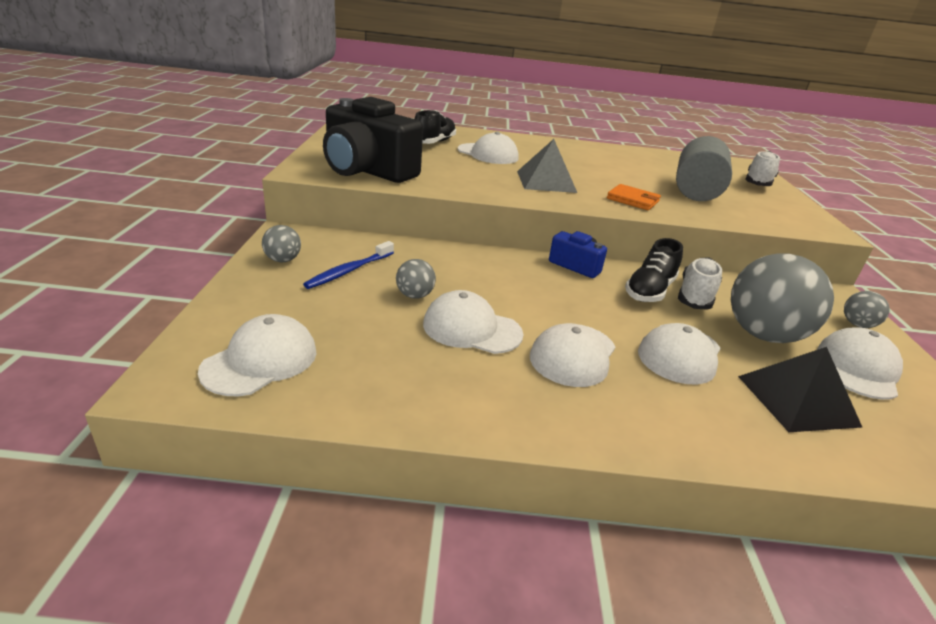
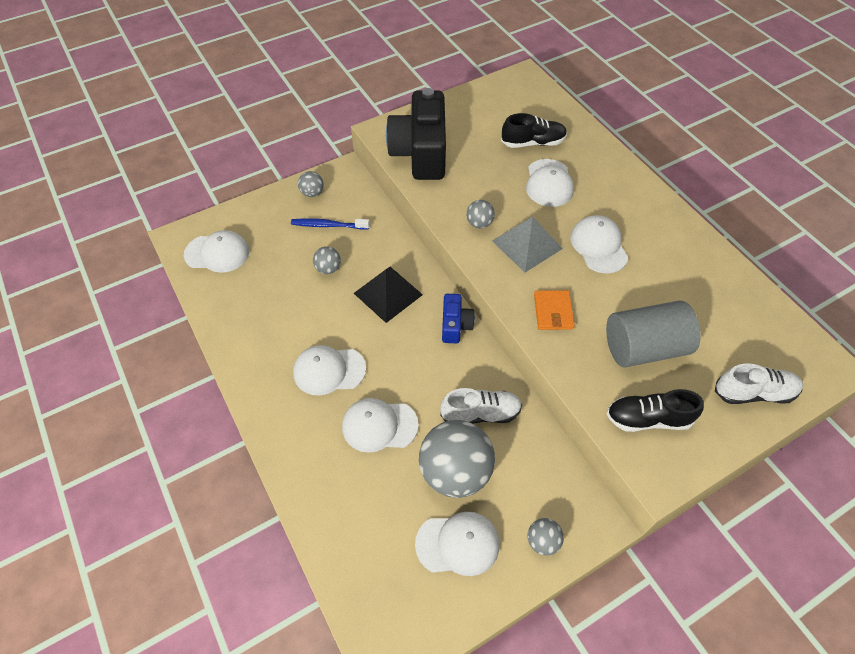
camera: 60 degrees right, 25 degrees up
white cap [423,290,524,354] -> white cap moved to [570,215,628,274]
black shoe [625,238,683,302] -> black shoe moved to [607,389,704,432]
black pyramid [738,347,863,432] -> black pyramid moved to [354,267,423,323]
none -> grey ball [466,200,495,228]

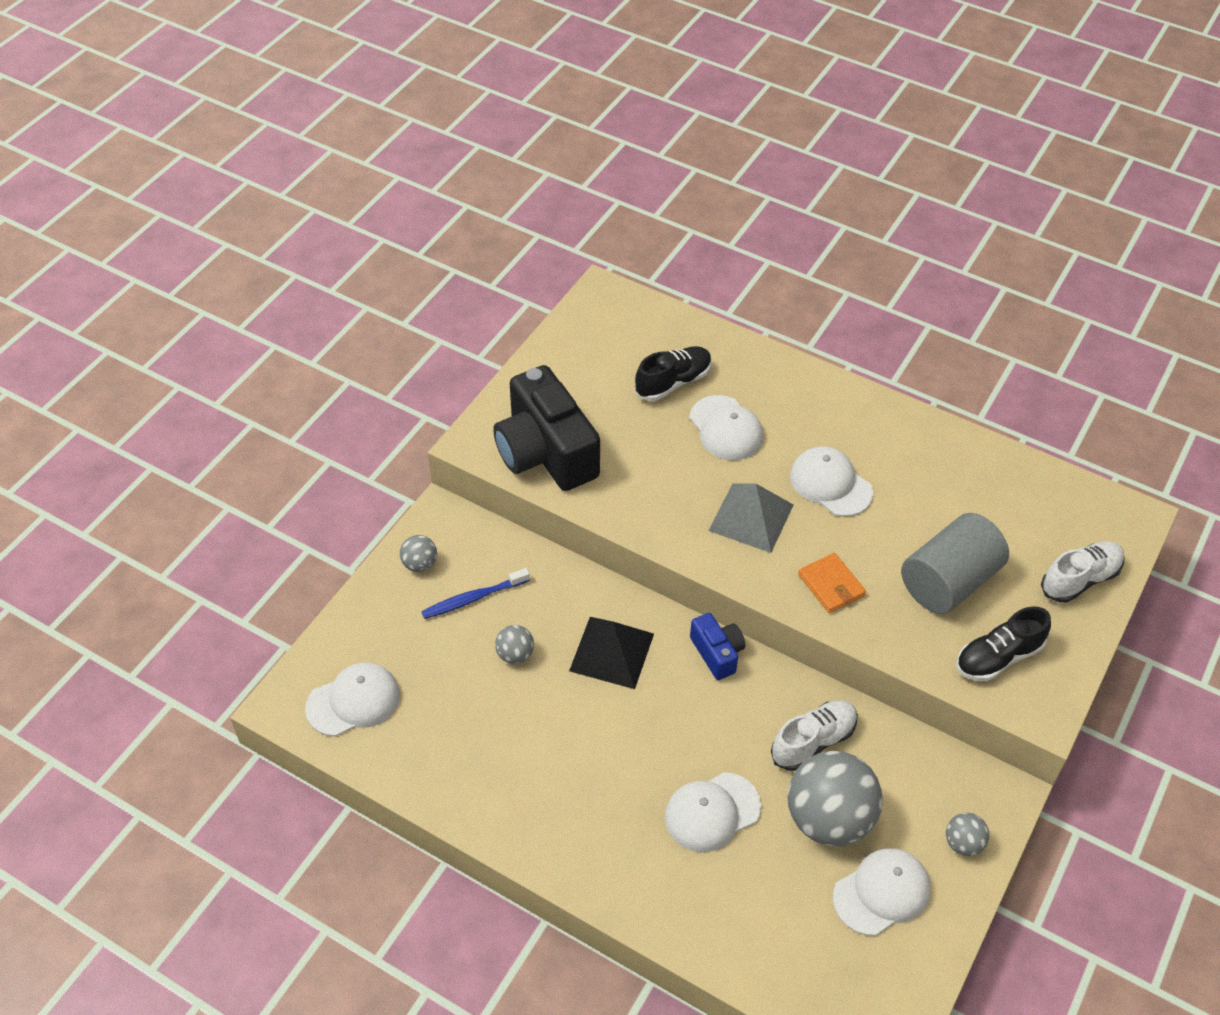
camera: 30 degrees left, 5 degrees down
white cap [293,345,366,396] -> none
grey ball [466,200,495,228] -> none

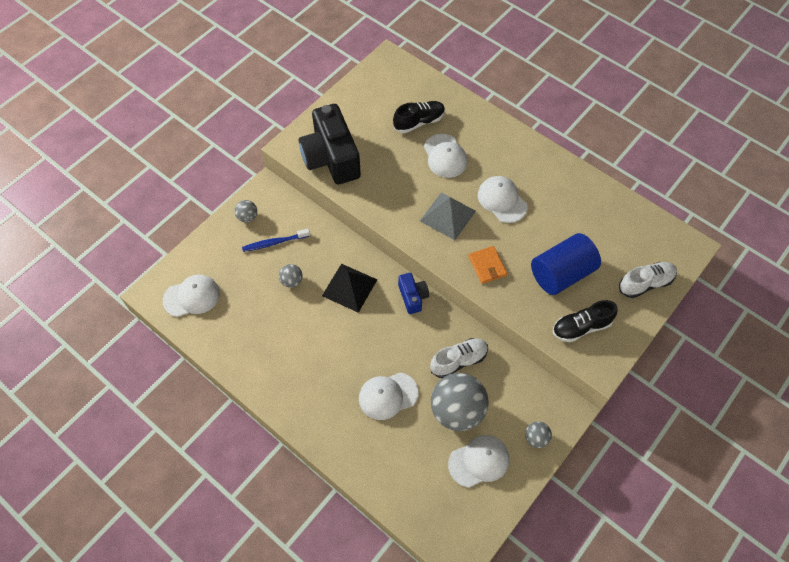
camera: 10 degrees right, 10 degrees up
grey cylinder [901,513,1009,614] -> blue cylinder [531,233,601,295]

